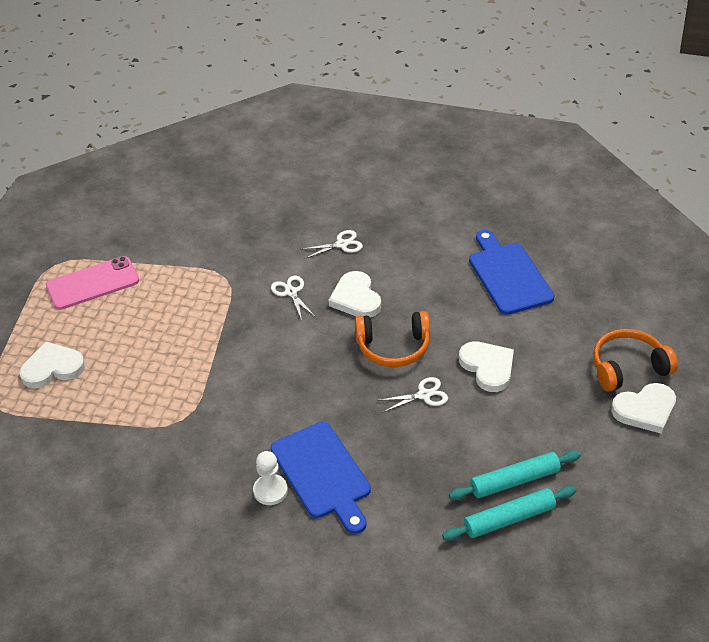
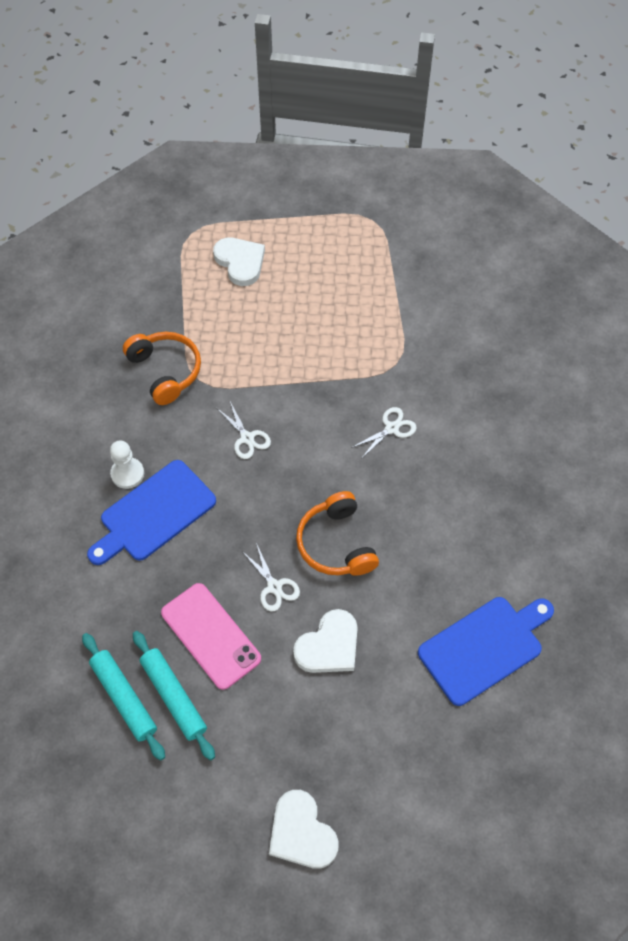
camera: 75 degrees right, 15 degrees up
pink phone [46,256,139,310] -> pink phone moved to [161,583,261,690]
white scissors [300,230,363,259] -> white scissors moved to [218,402,271,459]
white heart [328,271,381,318] -> none
orange headphones [593,329,678,392] -> orange headphones moved to [123,332,201,405]

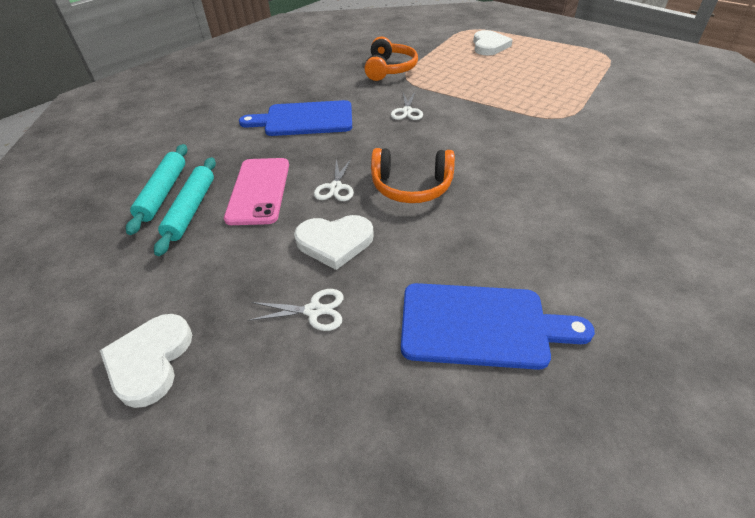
camera: 40 degrees right, 15 degrees down
white pawn [110,441,144,489] -> none
orange headphones [296,491,379,576] -> orange headphones turned 105 degrees counterclockwise [371,148,455,203]
white scissors [351,407,417,459] -> white scissors moved to [247,289,343,331]

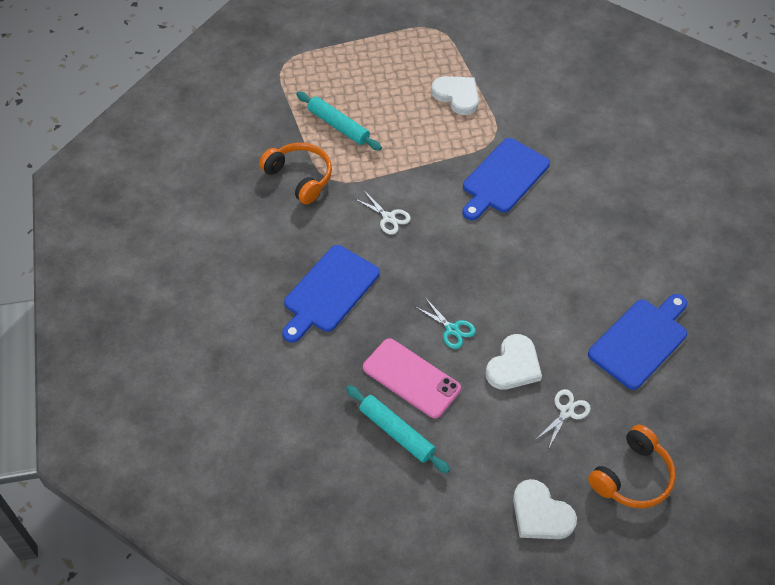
camera: 55 degrees left, 10 degrees up
turquoise rolling pin [126,144,187,235] -> turquoise rolling pin moved to [296,92,382,151]
white scissors [314,158,354,201] -> turquoise scissors [416,299,476,349]
orange headphones [371,148,455,203] -> orange headphones moved to [588,425,676,509]
white heart [473,30,513,55] -> white heart moved to [431,76,479,115]
none -> blue cutting board [462,138,550,220]

